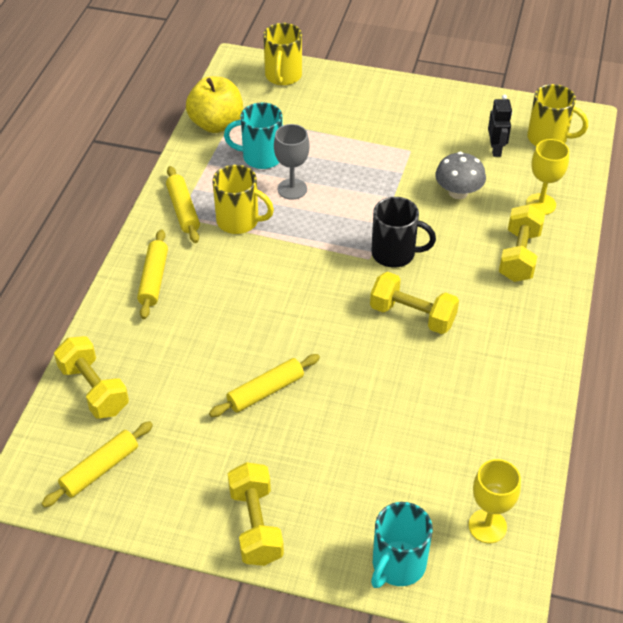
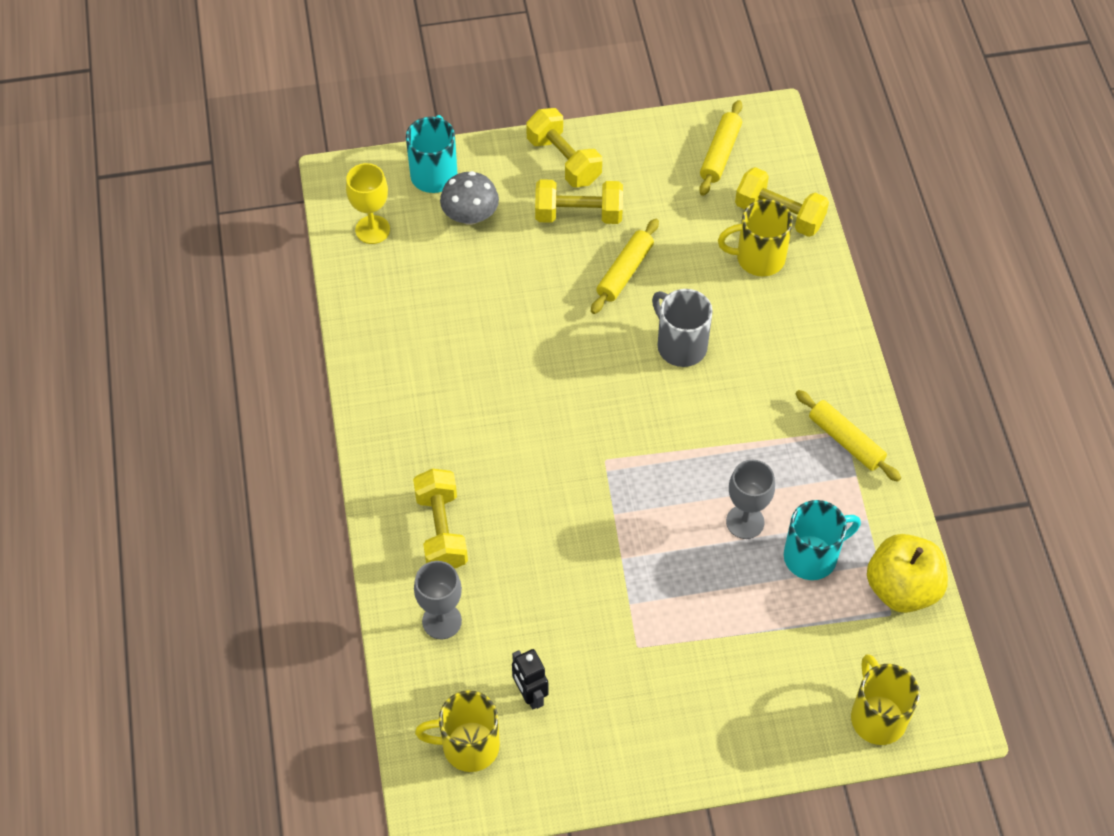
camera: 155 degrees right, 10 degrees up
yellow rolling pin [137,229,168,319] -> none
yellow mug [212,165,274,234] -> yellow mug moved to [718,199,793,276]
yellow dumbbell [370,272,459,334] -> yellow dumbbell moved to [535,179,623,224]
black mug [371,197,436,268] -> none
grey mushroom [435,152,486,199] -> grey mushroom moved to [440,171,499,225]
yellow goblet [526,139,569,215] -> grey goblet [414,561,462,639]
none -> grey mug [652,289,713,367]

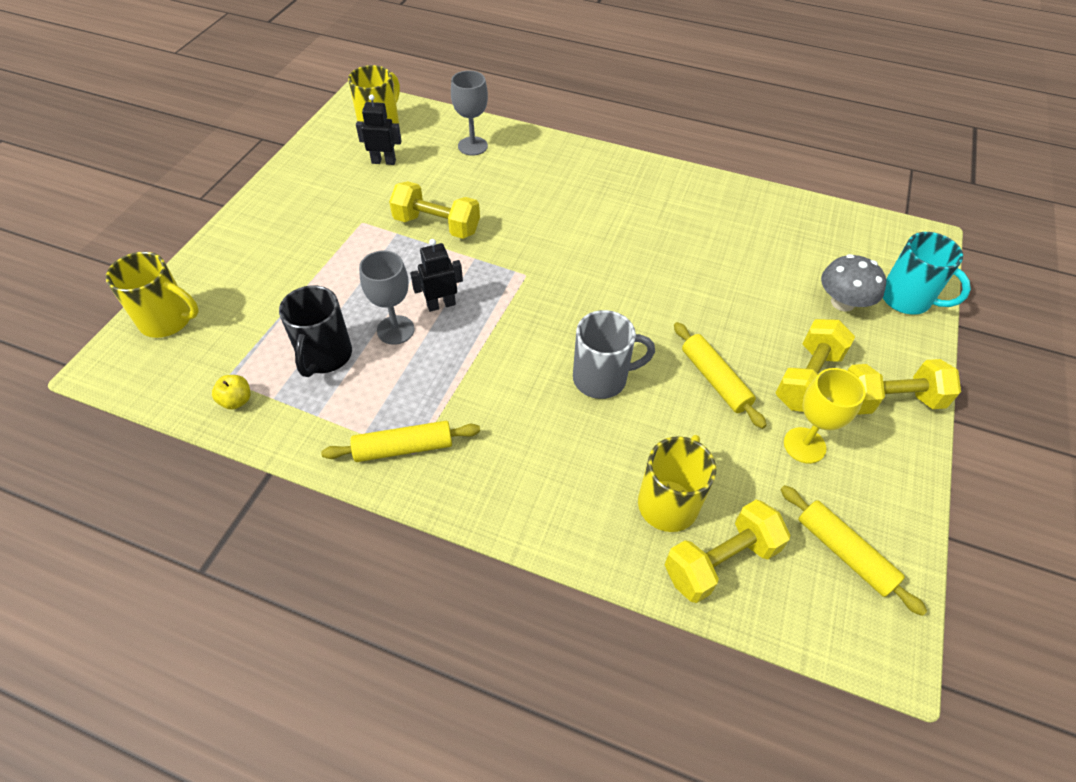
camera: 120 degrees right, 5 degrees down
yellow goblet [346,163,390,244] -> yellow goblet moved to [784,368,866,464]
yellow dumbbell [413,468,468,569] -> yellow dumbbell moved to [389,181,480,239]
turquoise mug [784,500,861,580] -> black mug [279,285,352,377]
yellow apple [867,534,948,613] -> yellow apple [212,375,251,410], size x0.44
none -> black robot [410,239,463,312]

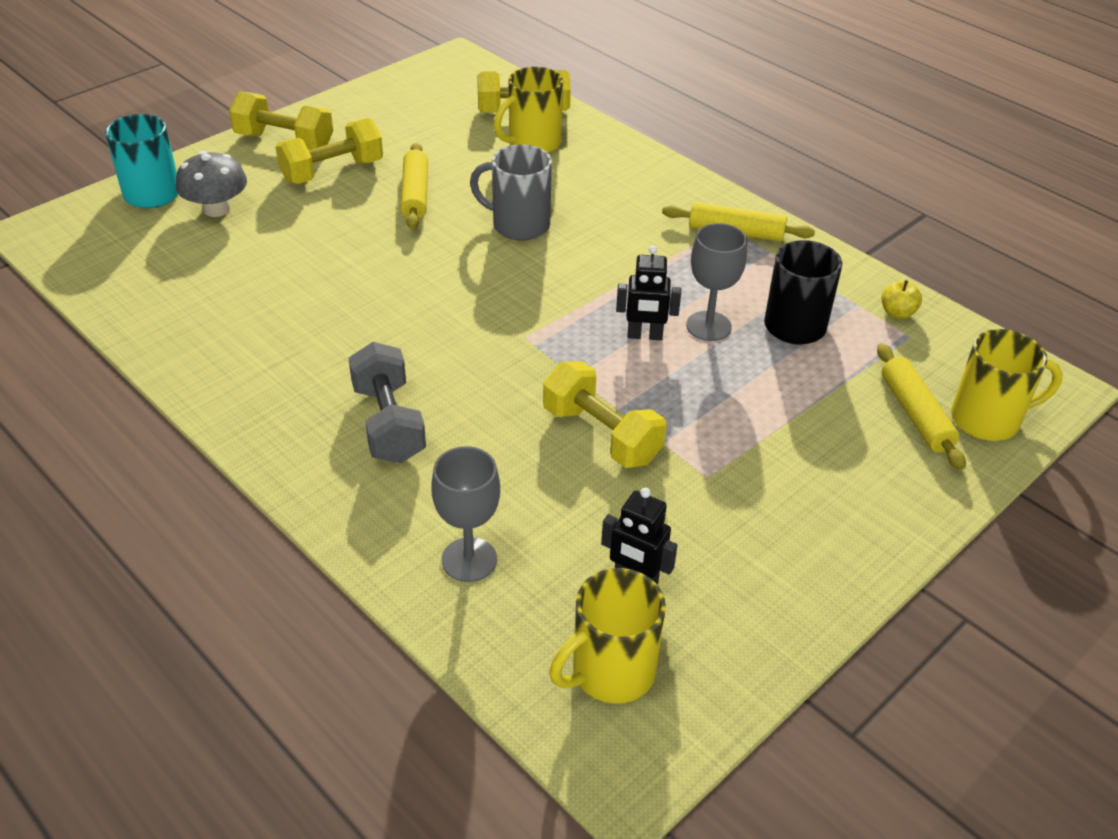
camera: 155 degrees left, 10 degrees down
yellow mug [106,252,199,338] -> yellow mug turned 135 degrees clockwise [951,329,1063,441]
yellow rolling pin [780,485,927,616] -> yellow rolling pin moved to [877,343,966,470]
yellow goblet [784,368,866,464] -> none
none -> grey dumbbell [348,342,426,463]

